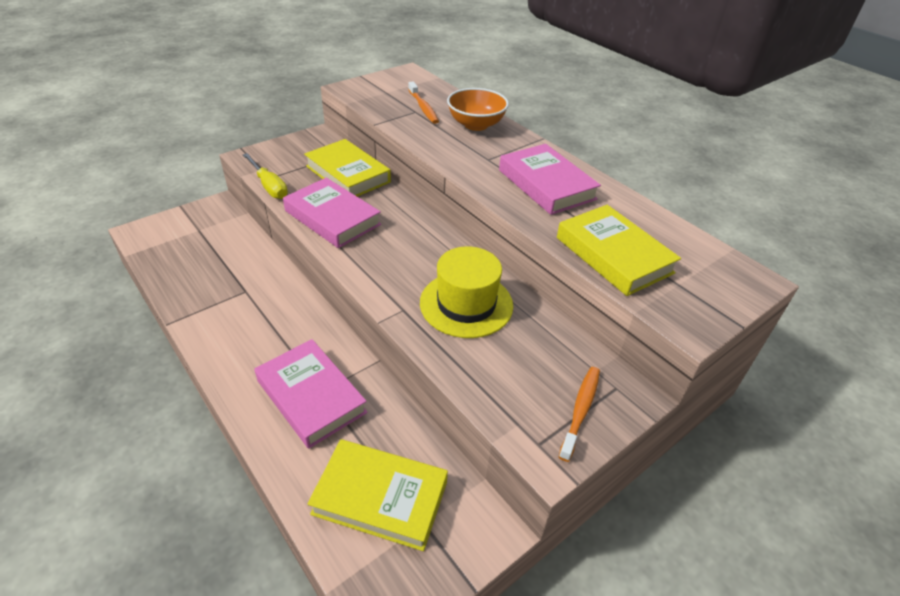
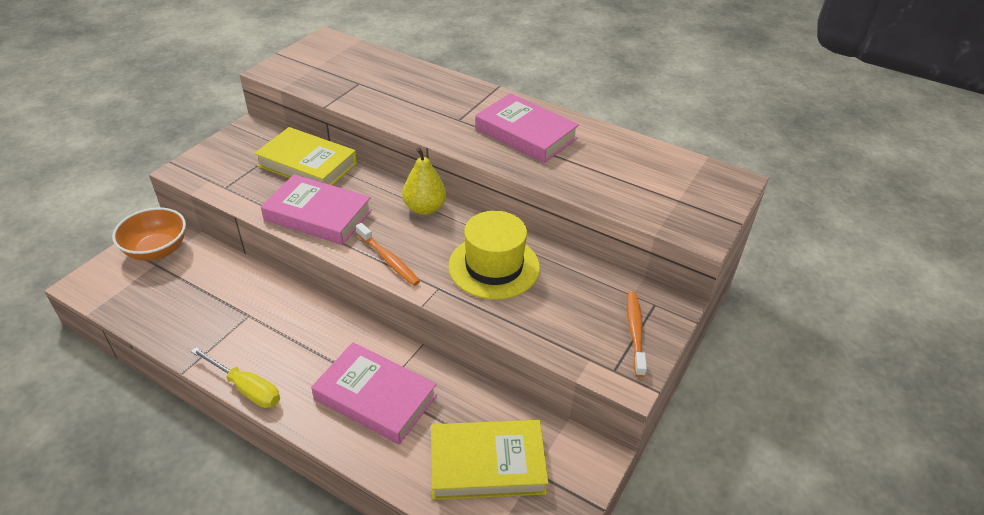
camera: 20 degrees left, 0 degrees up
yellow screwdriver [243,153,288,199] -> yellow screwdriver moved to [191,347,280,408]
orange toothbrush [408,81,439,124] -> orange toothbrush moved to [356,223,420,286]
orange bowl [447,88,509,131] -> orange bowl moved to [112,207,186,261]
yellow book [557,205,681,296] -> none
none -> yellow pear [402,147,446,215]

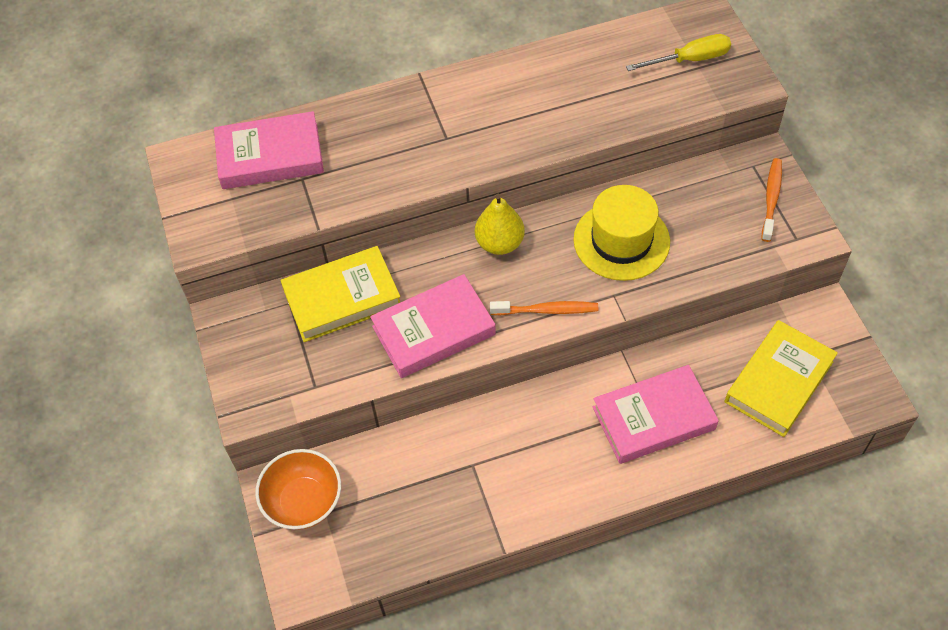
camera: 45 degrees left, 15 degrees up
yellow screwdriver [191,347,280,408] -> yellow screwdriver moved to [626,34,731,71]
pink book [475,93,579,163] -> pink book moved to [214,111,324,189]
orange toothbrush [627,292,647,377] -> orange toothbrush turned 60 degrees clockwise [762,158,782,242]

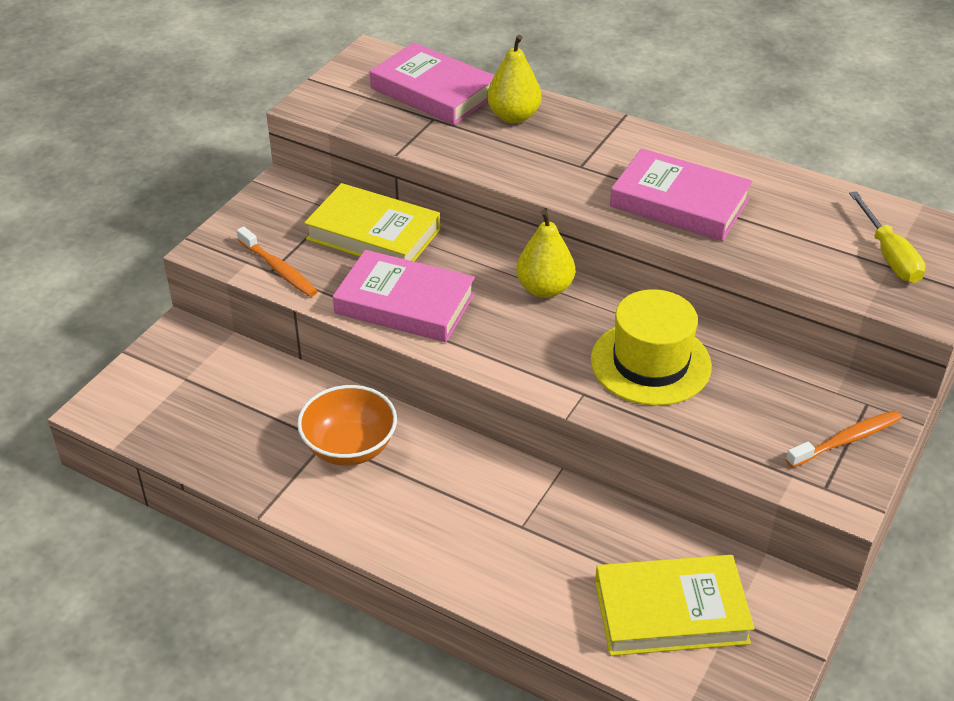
camera: 45 degrees right, 15 degrees down
orange bowl [255,449,341,530] -> orange bowl moved to [297,385,397,466]
orange toothbrush [490,301,598,315] -> orange toothbrush moved to [237,226,318,297]
pink book [593,365,719,464] -> pink book moved to [610,148,752,241]
yellow screwdriver [626,34,731,71] -> yellow screwdriver turned 45 degrees clockwise [849,191,926,283]
none -> yellow pear [487,35,542,124]

